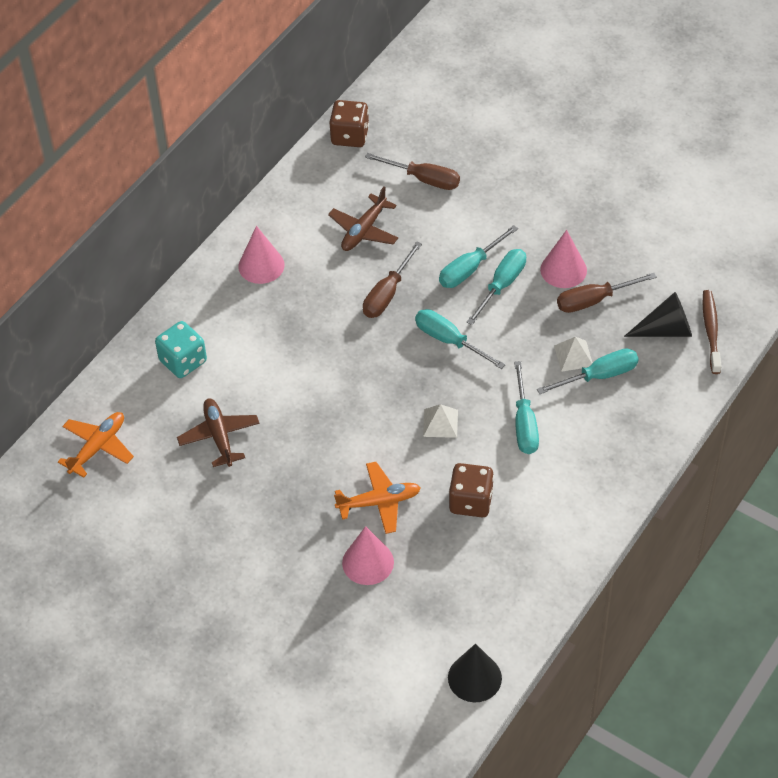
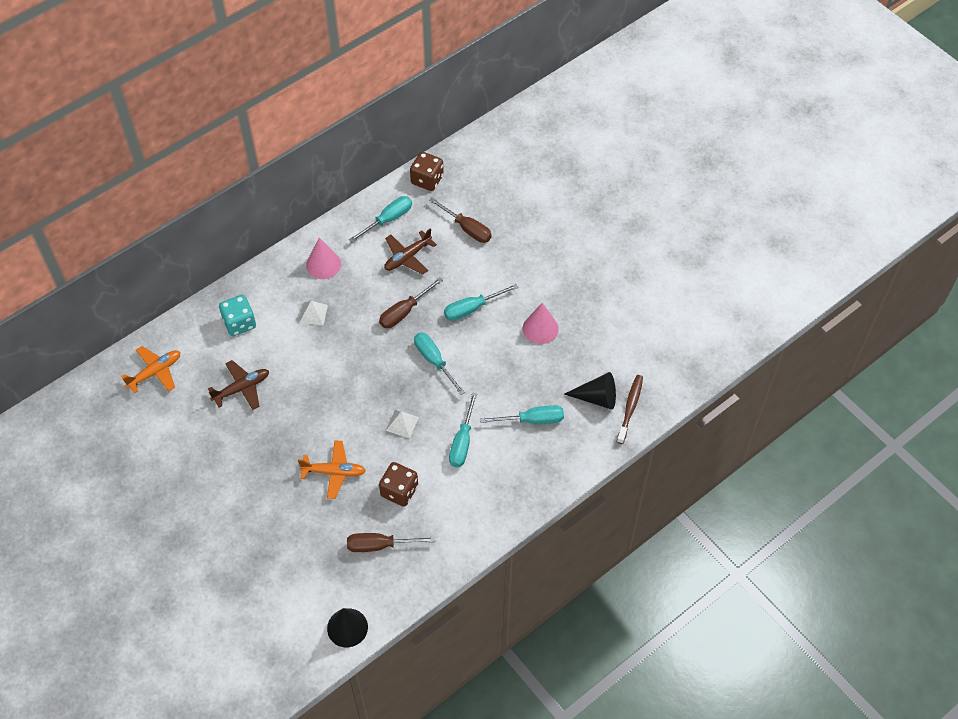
camera: 15 degrees right, 5 degrees up
brown plane [177,398,260,467] -> brown plane turned 60 degrees clockwise [208,360,269,410]
pink cone [342,526,394,585] -> none
turquoise screwdriver [467,249,526,325] -> turquoise screwdriver moved to [349,196,412,243]
white pyramid [554,337,593,372] -> white pyramid moved to [299,301,328,325]
brown screwdriver [557,273,657,313] -> brown screwdriver moved to [347,533,435,552]

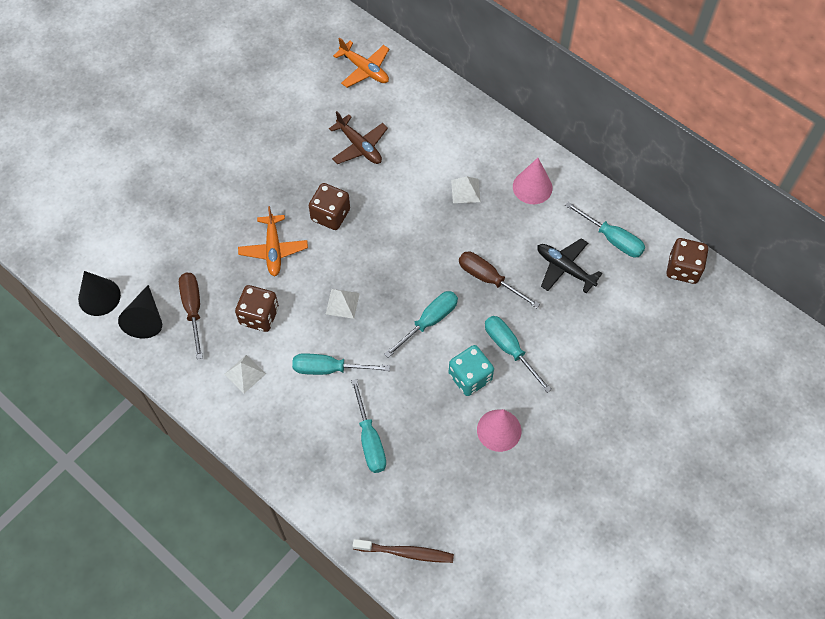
camera: 80 degrees right, 5 degrees up
turquoise dice [219,295,256,336] -> turquoise dice moved to [449,345,494,396]
brown plane [384,228,437,275] -> black plane [537,238,603,293]
brown screwdriver [429,198,492,243] -> none
black cone [564,372,616,410] -> black cone moved to [118,285,162,338]
none -> white pyramid [224,355,266,393]
none -> brown dice [309,183,350,230]

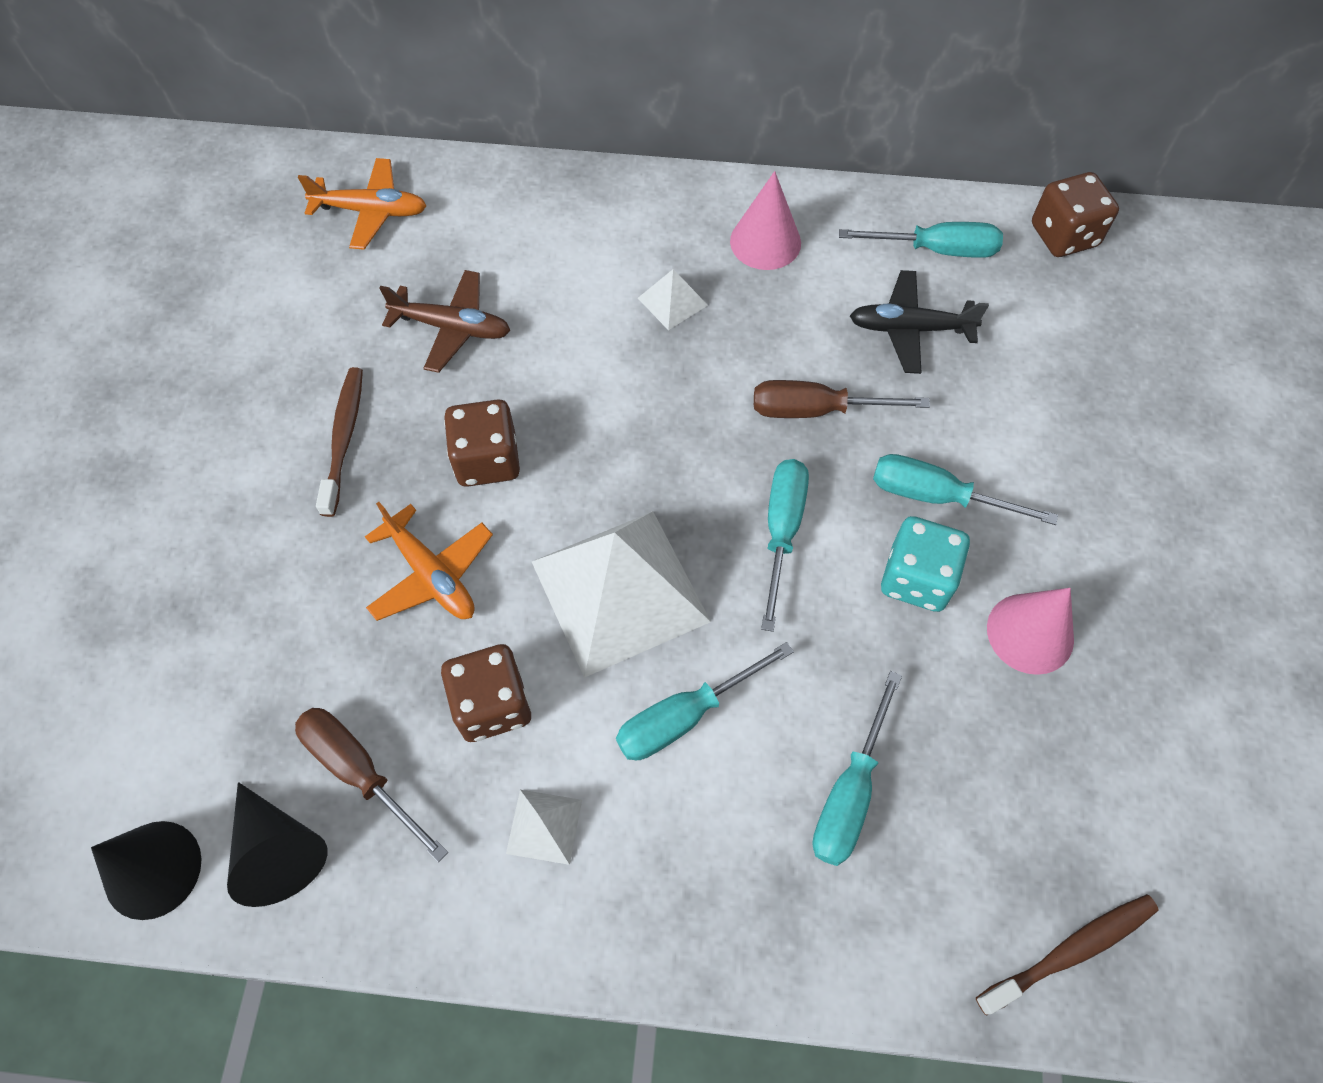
camera: 35 degrees left, 0 degrees up
white pyramid [326,289,360,319] -> white pyramid [532,512,711,678], size x2.34
turquoise screwdriver [351,379,386,473] -> turquoise screwdriver turned 75 degrees clockwise [812,671,902,866]
none -> brown toothbrush [316,367,363,517]

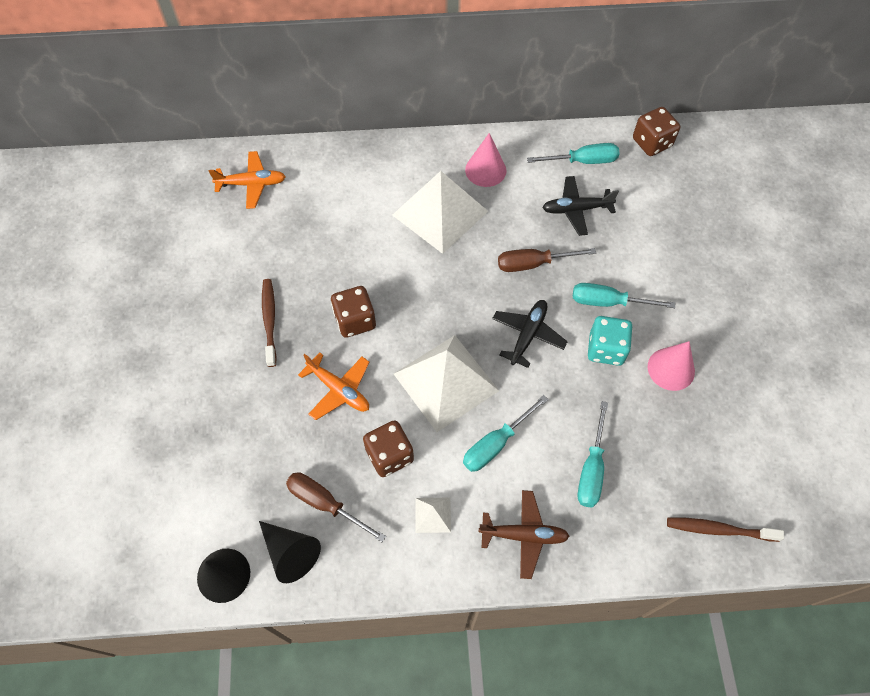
camera: 10 degrees left, 0 degrees up
brown plane [379,270,511,373] -> brown plane moved to [479,490,570,579]
white pyramid [638,269,708,330] -> white pyramid [392,171,488,254], size x2.34
turquoise screwdriver [761,459,809,632] -> black plane [492,300,568,368]
brown toothbrush [976,894,1158,1016] -> brown toothbrush turned 135 degrees counterclockwise [667,517,784,542]

